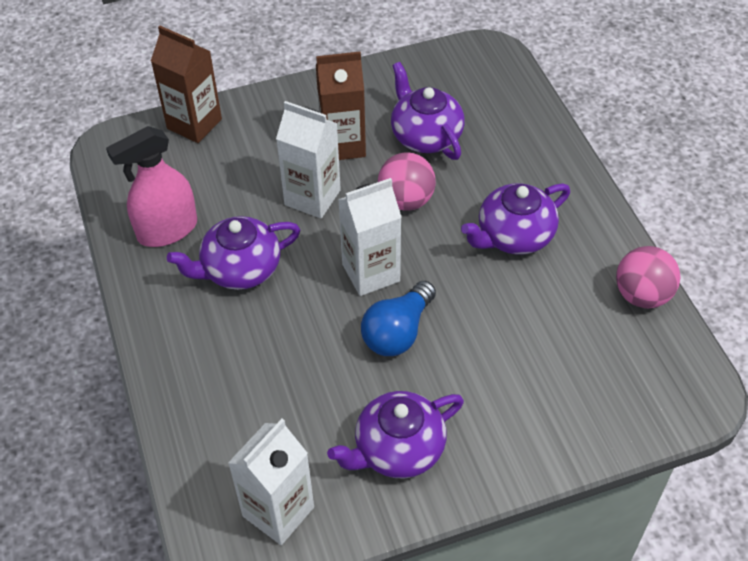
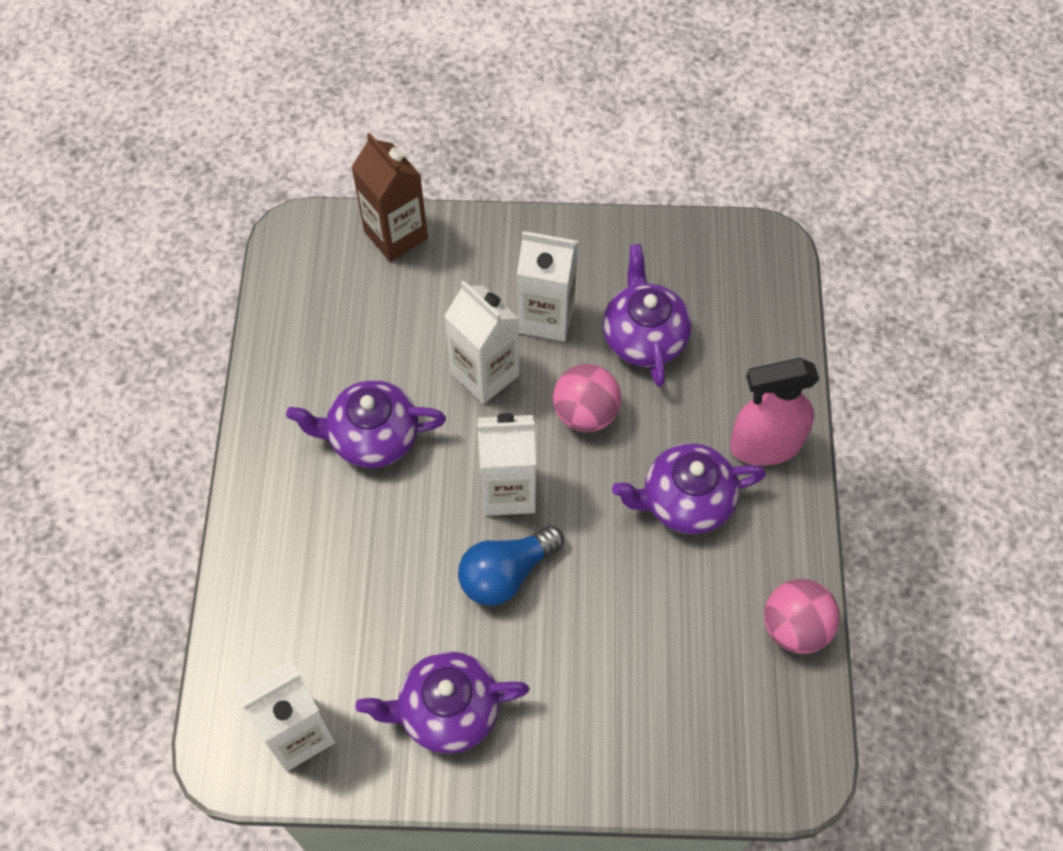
camera: 20 degrees right, 10 degrees up
pink spray bottle [106,126,197,247] -> pink spray bottle moved to [730,358,819,466]
brown carton [316,52,366,160] -> white carton [517,231,578,342]

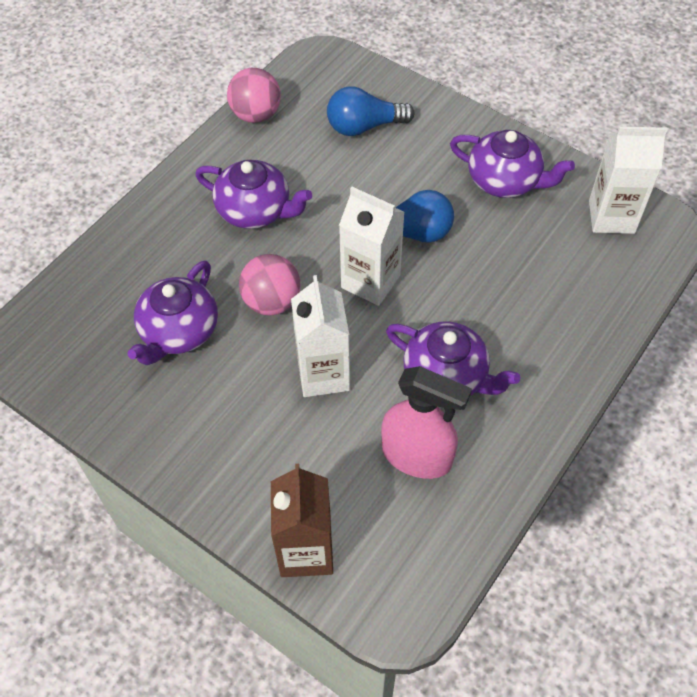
camera: 145 degrees left, 5 degrees down
white carton [517,231,578,342] -> none
pink spray bottle [730,358,819,466] -> pink spray bottle moved to [381,366,472,479]
none -> blue light bulb [327,86,415,136]

